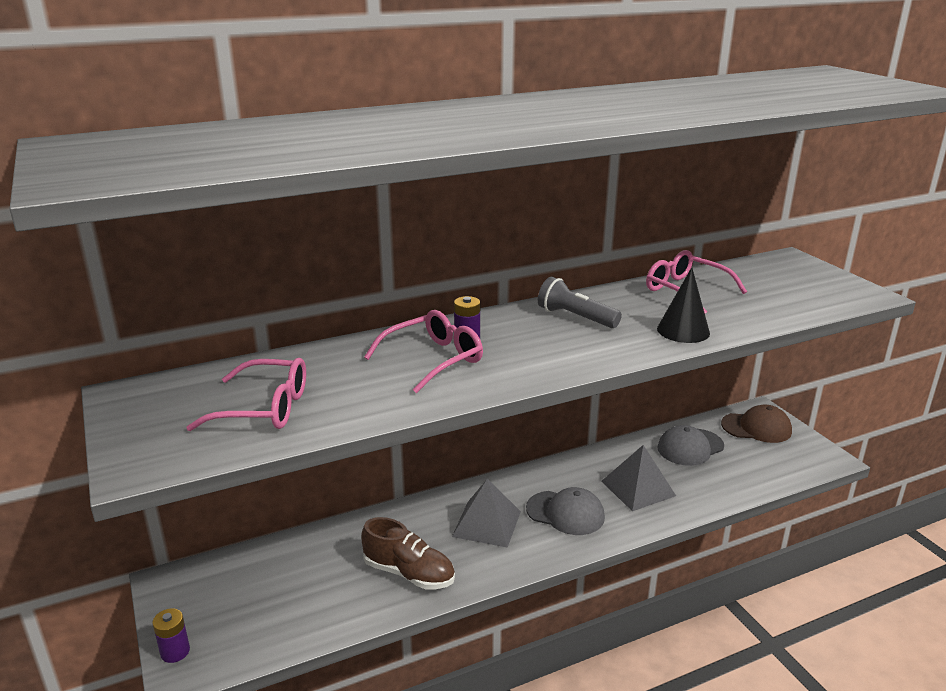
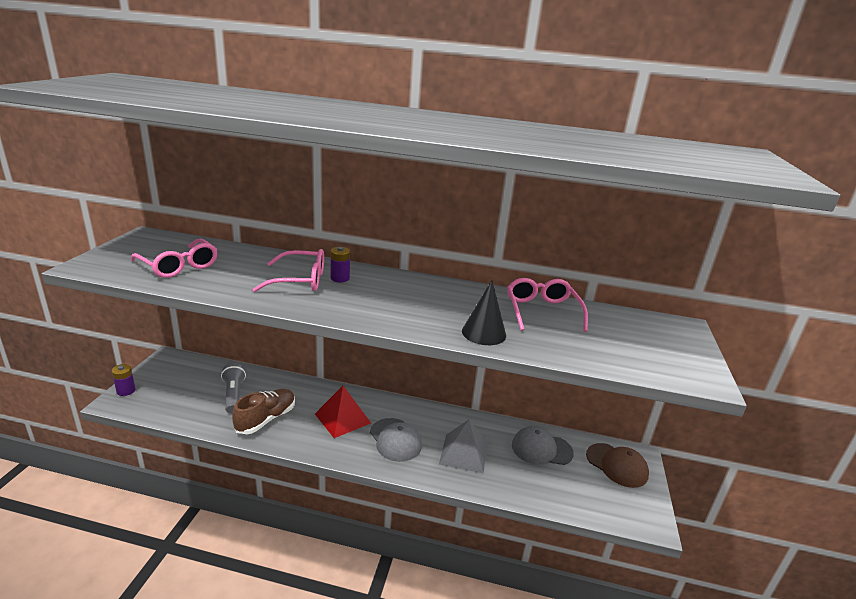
camera: 35 degrees right, 0 degrees up
brown shoe [361,517,455,589] -> brown shoe turned 120 degrees counterclockwise [232,389,295,434]
grey pyramid [452,478,521,548] -> red pyramid [315,386,371,438]
grey flashlight [538,277,622,328] -> grey flashlight moved to [221,363,246,414]

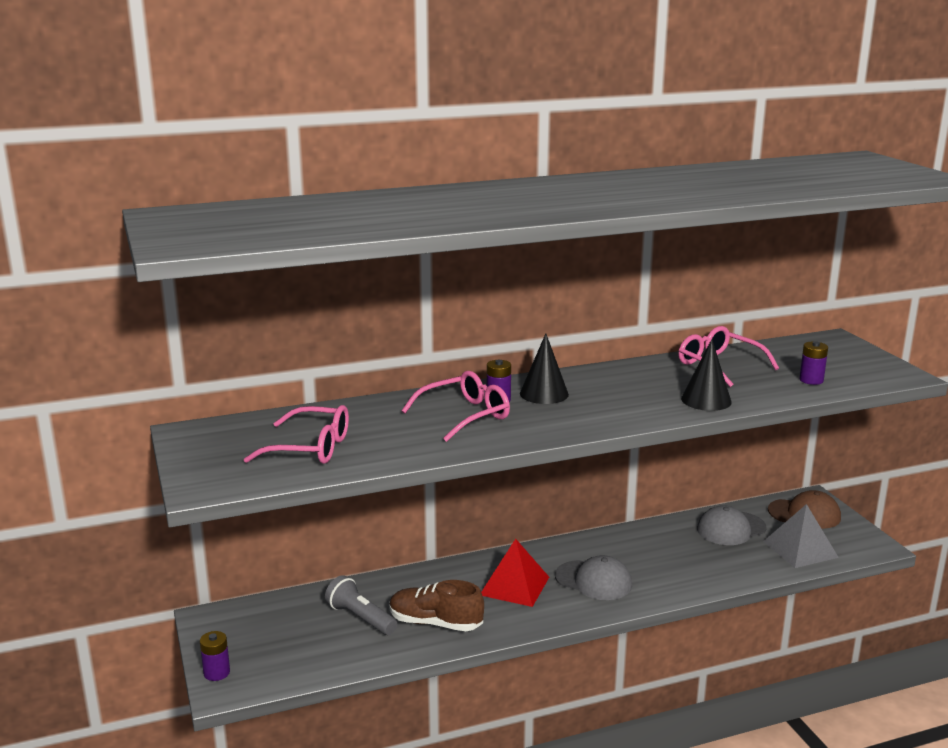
camera: 30 degrees left, 5 degrees down
brown shoe [232,389,295,434] -> brown shoe turned 75 degrees counterclockwise [389,580,484,631]
grey pyramid [439,420,488,474] -> grey pyramid moved to [763,504,839,568]
none -> black cone [520,333,569,404]
none -> purple battery [799,341,828,385]

